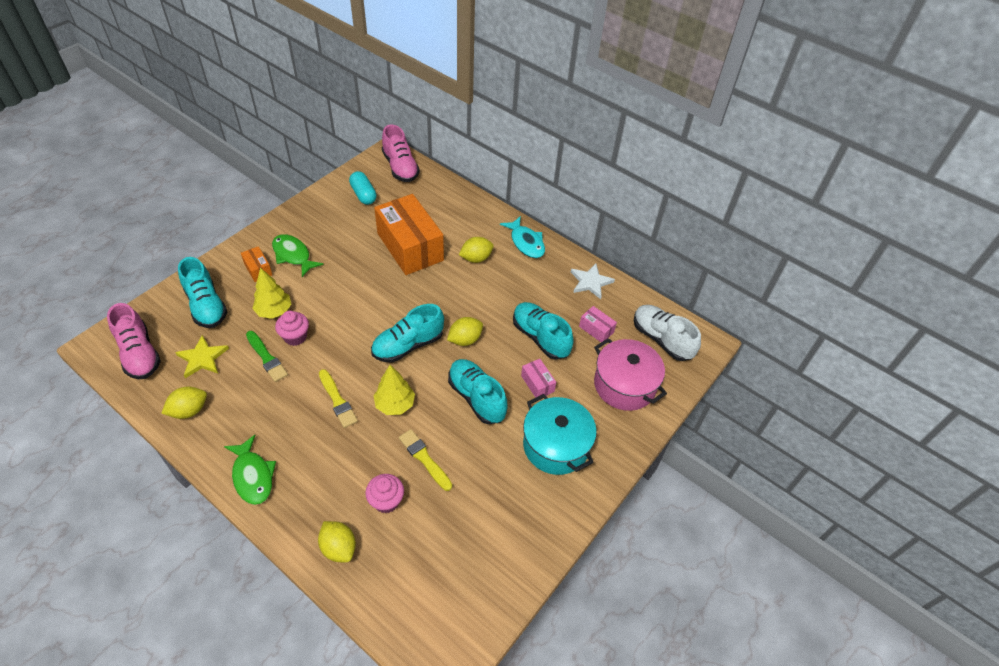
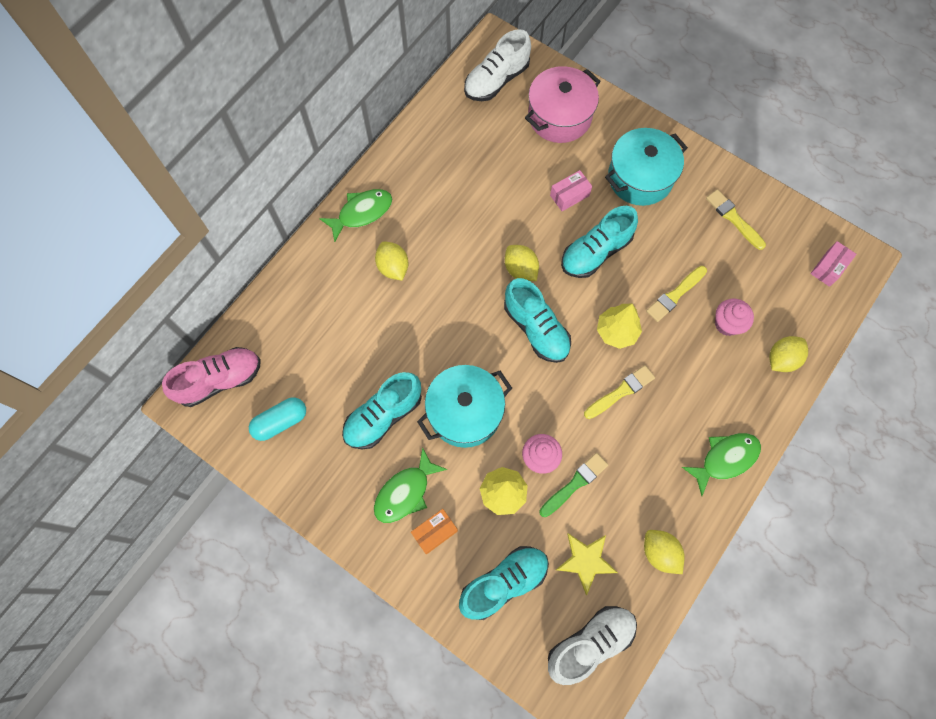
camera: 90 degrees left, 20 degrees up
pink shoe [107,303,161,379] -> white shoe [548,606,637,685]
orange box [374,194,444,275] -> none
turquoise fish [500,216,545,258] -> green fish [319,189,392,242]
turquoise shoe [513,302,574,360] -> turquoise shoe moved to [342,372,422,449]
white star [571,263,615,299] -> none
pink box [579,306,617,342] -> pink box moved to [810,241,857,287]
none -> turquoise pot [417,365,512,448]
none -> yellow brush [706,189,766,250]

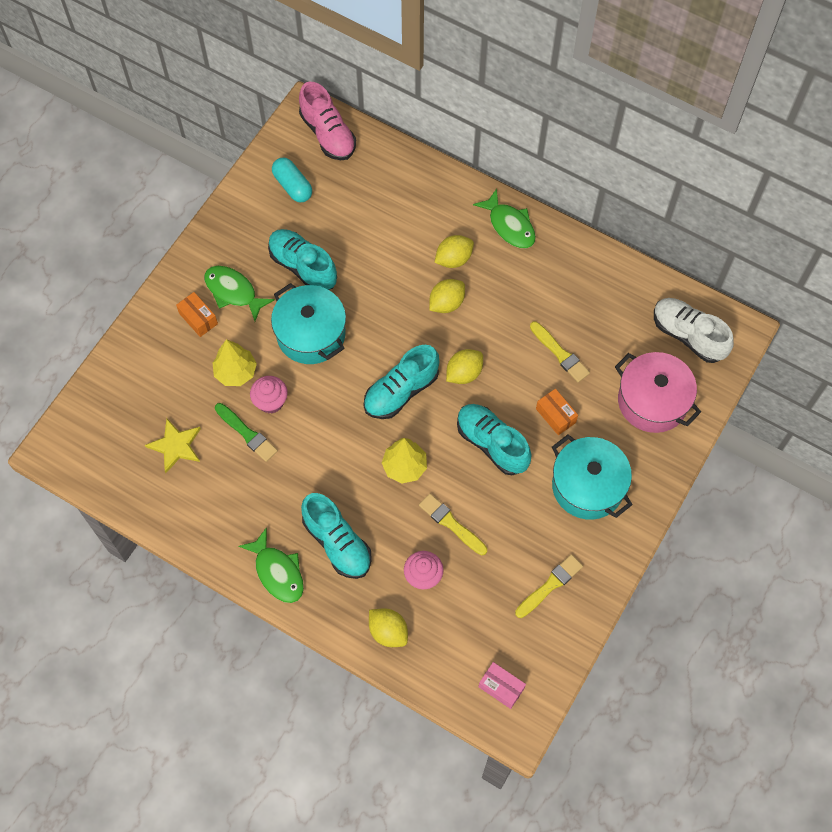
camera: 85 degrees right, 5 degrees down
turquoise shoe [459,546,549,620] -> turquoise shoe moved to [301,493,372,579]
white shoe [548,606,637,685] -> none
pink box [550,170,592,211] -> orange box [536,389,578,435]
yellow brush [584,365,655,419] -> yellow brush moved to [530,322,590,382]
yellow lemon [644,530,685,574] -> yellow lemon moved to [429,279,465,313]

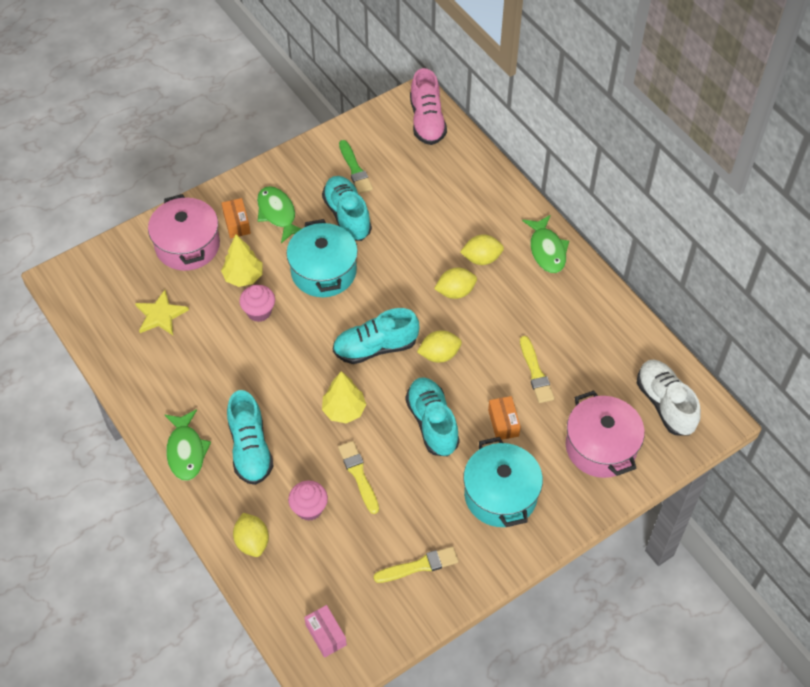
camera: 25 degrees right, 10 degrees down
green brush [215,403,278,462] -> green brush moved to [339,140,373,194]
turquoise capsule [272,158,312,202] -> none
none -> pink pot [148,194,220,271]

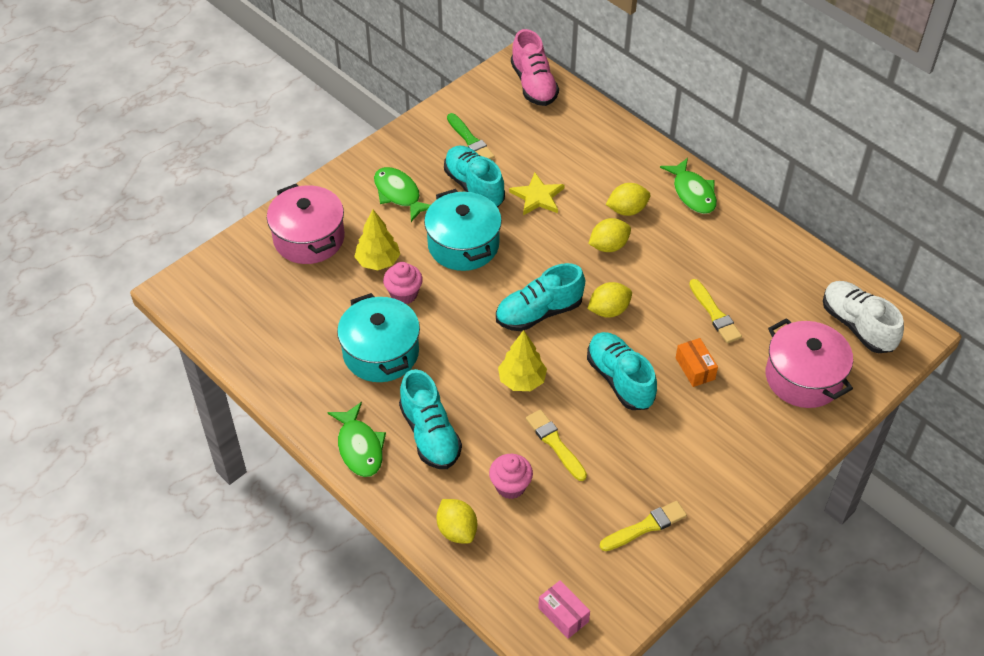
camera: 10 degrees left, 5 degrees down
yellow star [135,290,189,335] -> yellow star moved to [509,172,565,215]
orange box [222,198,251,238] -> none
turquoise pot [463,437,543,527] -> turquoise pot moved to [337,293,420,382]

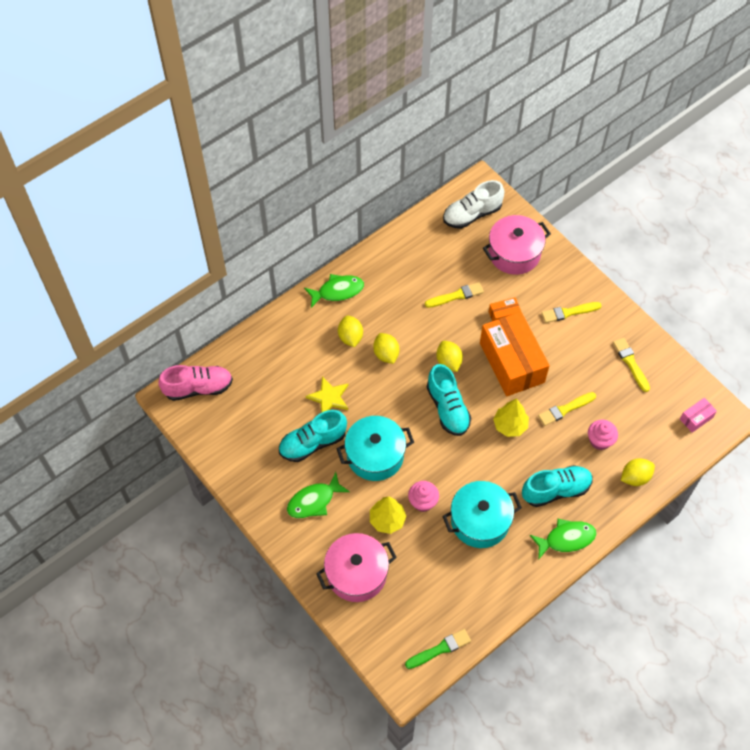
camera: 85 degrees left, 10 degrees up
green brush [447,113,495,160] -> green brush moved to [405,629,471,669]
turquoise shoe [587,332,657,410] -> orange box [480,312,550,396]
none -> yellow brush [542,302,602,323]

